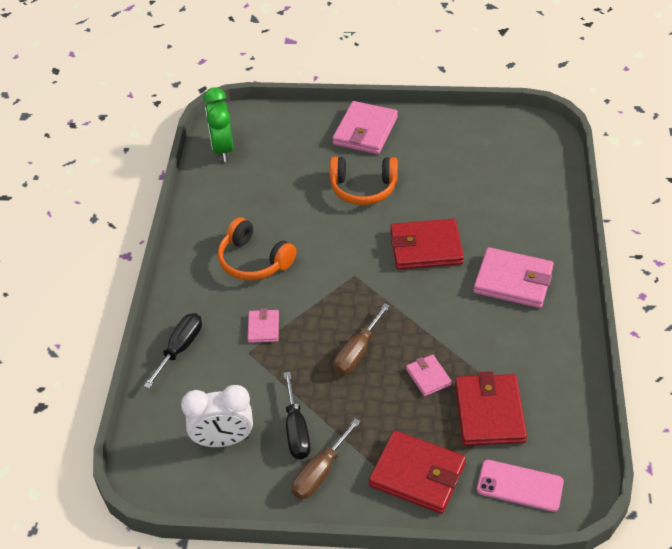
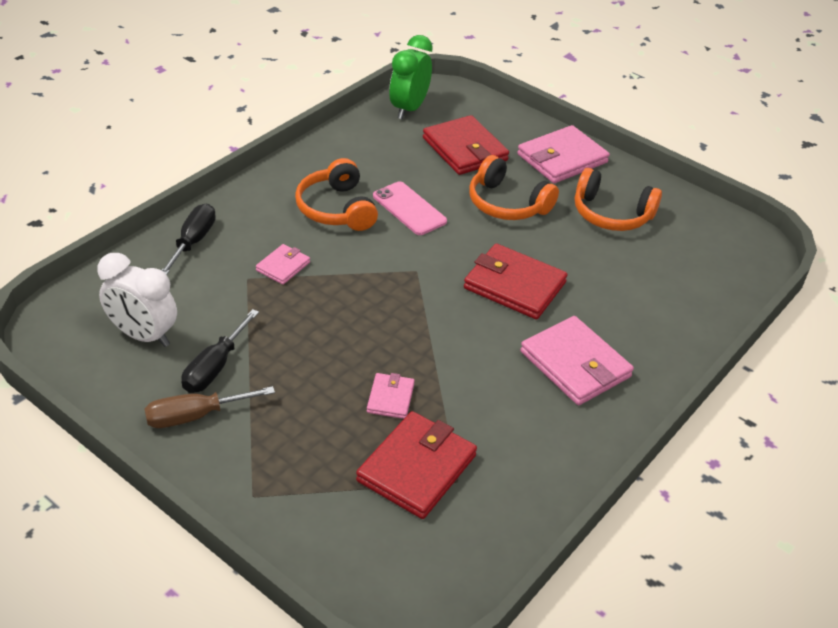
camera: 30 degrees right, 5 degrees down
black screwdriver [144,313,202,389] -> black screwdriver turned 45 degrees counterclockwise [161,204,216,275]
brown screwdriver [334,303,390,375] -> none
red wallet [369,430,466,514] -> red wallet moved to [423,115,509,175]
pink phone [477,460,564,512] -> pink phone moved to [373,181,447,235]
none -> orange headphones [575,168,662,231]

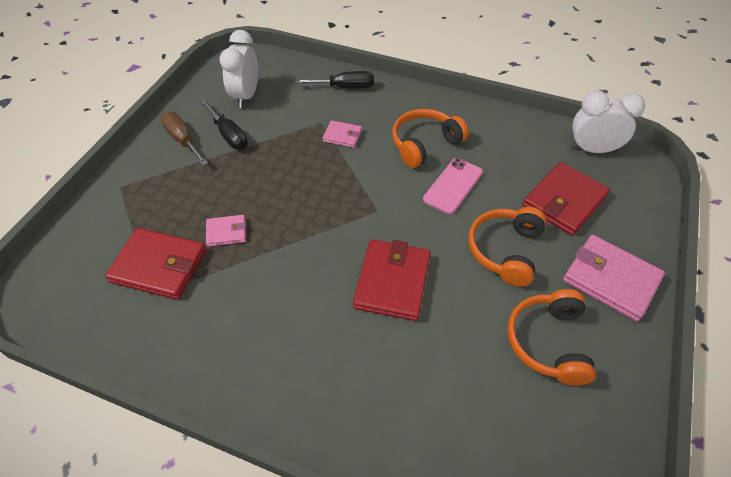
camera: 75 degrees right, 10 degrees up
black screwdriver [182,309,259,393] -> black screwdriver turned 135 degrees counterclockwise [199,99,248,149]
green clock [389,35,433,120] -> white clock [570,91,645,153]
pink wallet [520,316,634,405] -> none

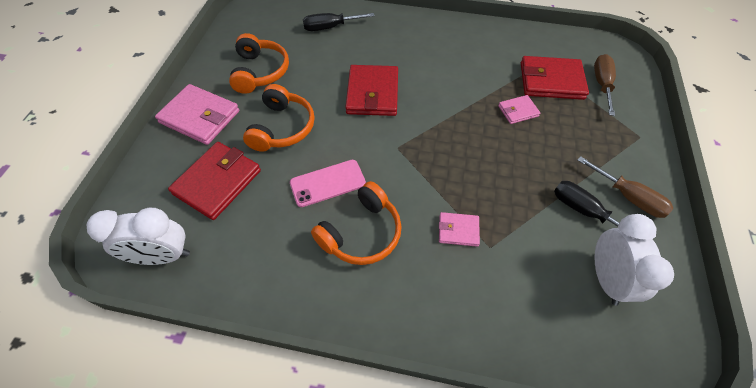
camera: 170 degrees right, 5 degrees up
black screwdriver [295,71,374,89] -> black screwdriver moved to [303,13,375,31]
pink phone [423,158,483,214] -> pink phone turned 45 degrees clockwise [290,160,366,207]
none -> brown screwdriver [594,54,616,116]

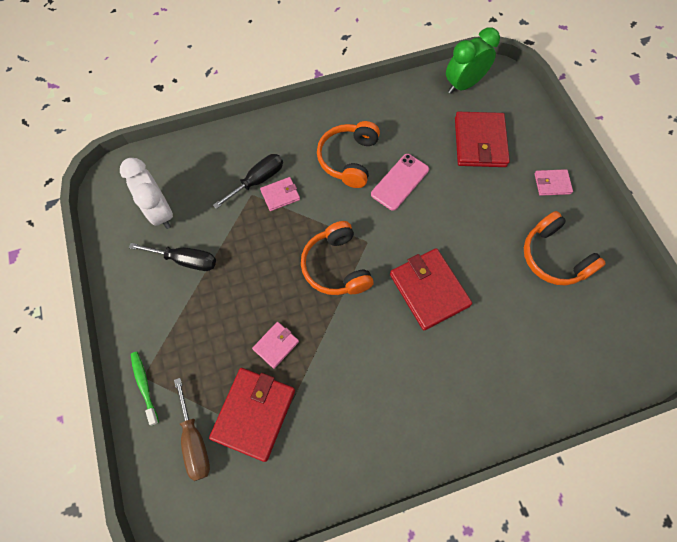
camera: 150 degrees right, 10 degrees up
white clock [87,208,190,265] -> green clock [446,27,500,94]
pink wallet [155,84,240,145] -> pink wallet [534,169,573,196], size x0.52
orange headphones [243,84,315,152] -> orange headphones moved to [301,221,374,295]
black screwdriver [303,13,375,31] -> black screwdriver moved to [213,154,283,209]
red wallet [521,56,589,100] -> red wallet turned 45 degrees counterclockwise [209,368,295,462]
brown screwdriver [577,156,673,218] -> none
none -> green toothbrush [131,352,159,425]

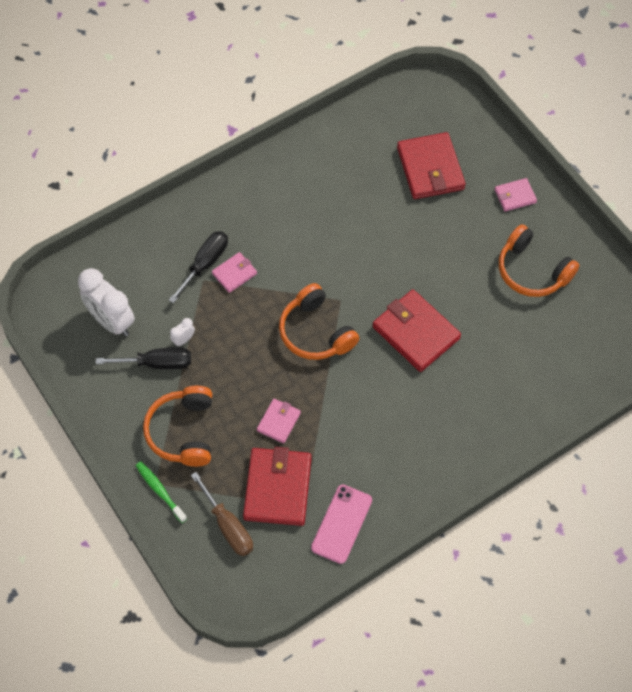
camera: 15 degrees left, 5 degrees down
orange headphones [317,121,380,188] -> orange headphones moved to [143,386,212,467]
pink phone [371,154,429,211] -> pink phone moved to [311,485,372,564]
green clock [446,27,500,94] -> none
none -> white clock [170,318,195,347]

